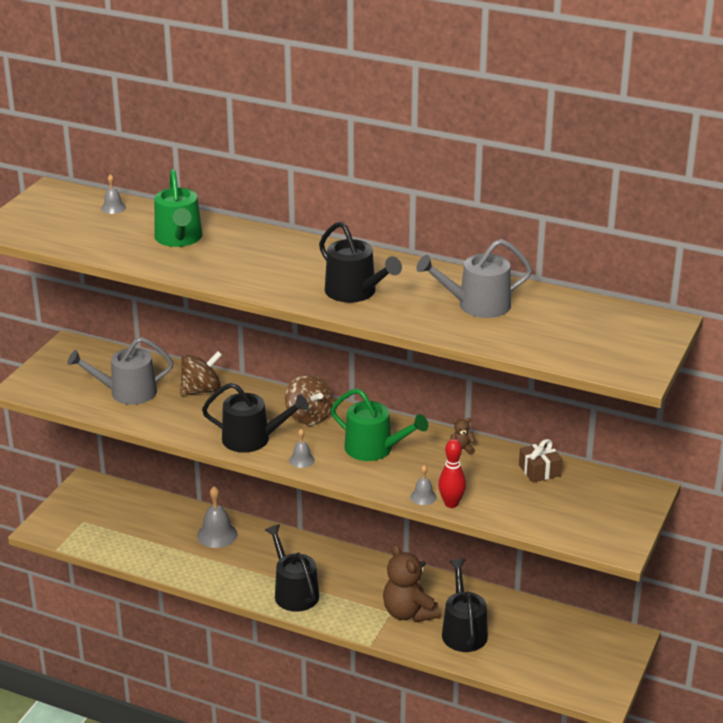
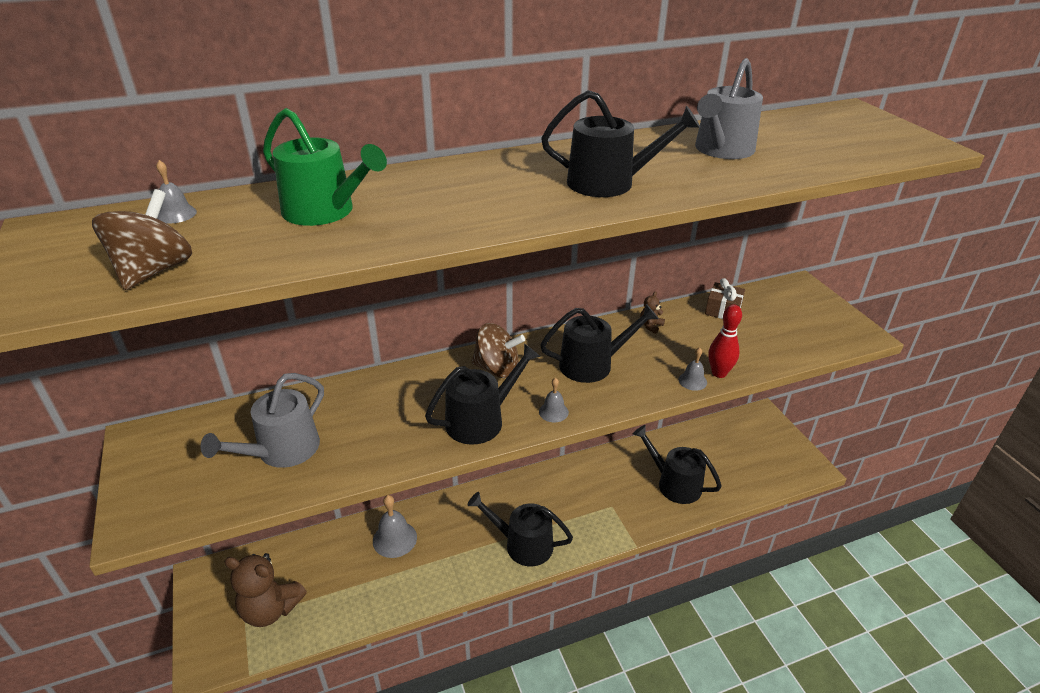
camera: 45 degrees left, 5 degrees up
brown spinning top [180,351,222,396] -> brown spinning top moved to [92,189,192,290]
green watering can [331,388,428,461] -> black watering can [540,304,659,383]
brown teddy bear [383,544,440,622] -> brown teddy bear moved to [224,553,307,627]

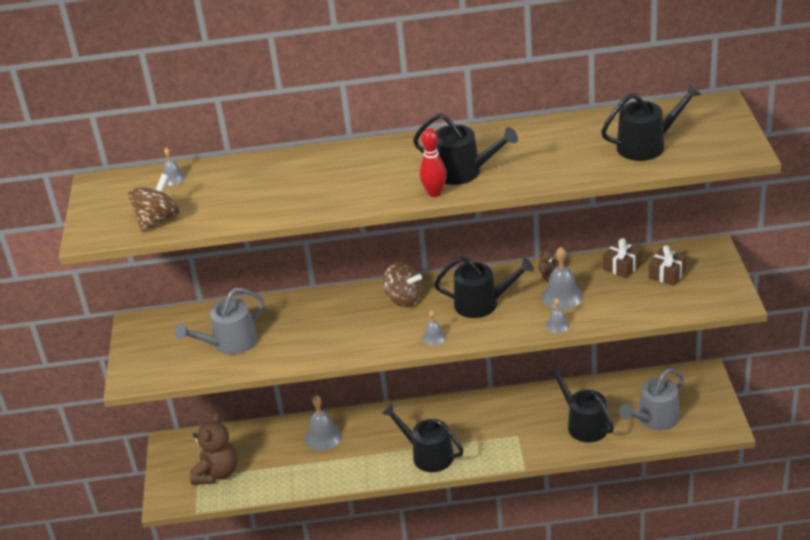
camera: 20 degrees right, 0 degrees up
brown teddy bear [224,553,307,627] -> brown teddy bear turned 105 degrees counterclockwise [190,412,238,485]
green watering can [263,108,387,226] -> none
black watering can [425,343,541,445] -> black watering can moved to [601,83,702,161]
grey watering can [695,58,763,159] -> grey watering can moved to [619,368,684,430]
red bowling pin [709,304,742,378] -> red bowling pin moved to [420,128,447,197]
none -> grey bell [542,247,583,310]
none -> brown gift [649,245,686,286]

